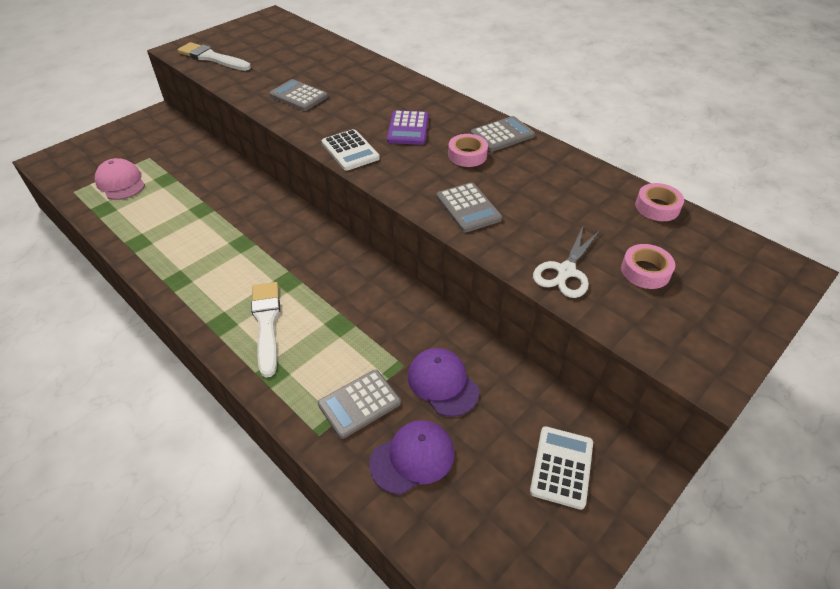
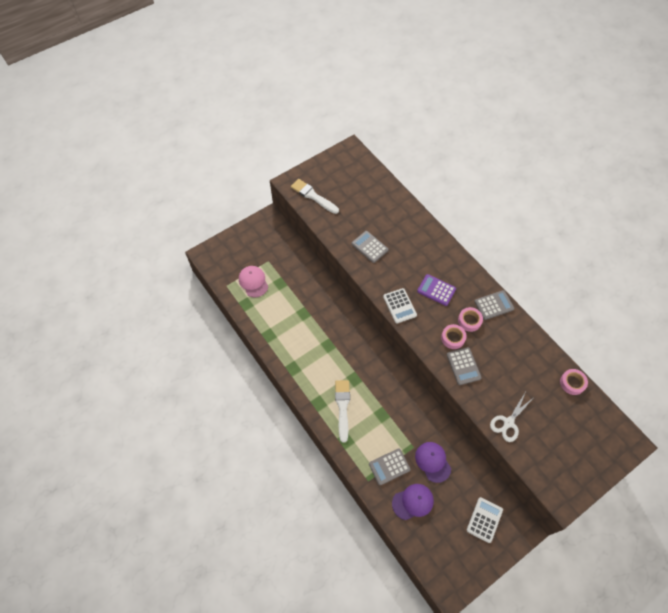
camera: 10 degrees right, 15 degrees up
purple calculator [387,110,429,145] -> purple calculator turned 105 degrees clockwise [417,274,456,306]
pink tape [621,244,675,289] -> pink tape moved to [441,324,466,349]

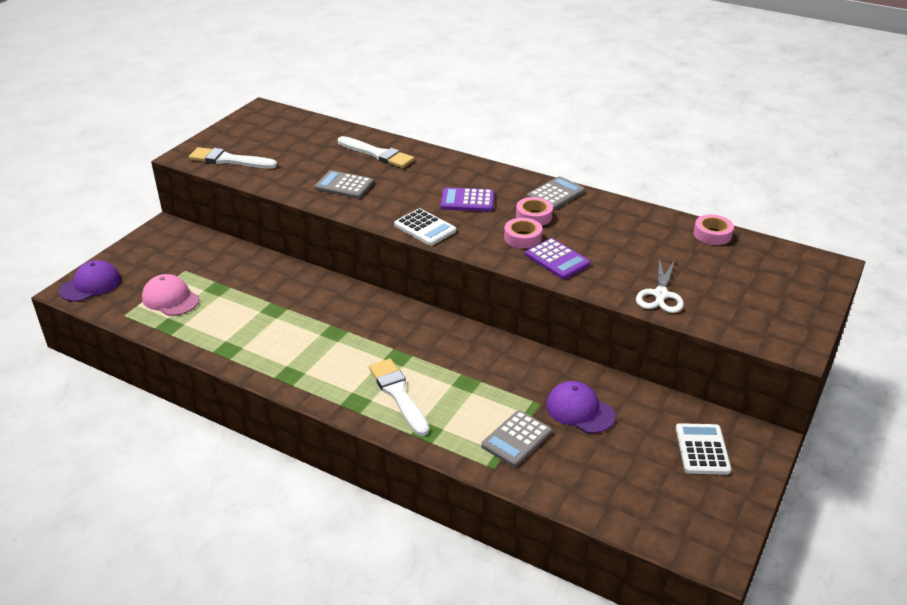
camera: 25 degrees left, 25 degrees down
purple cap [392,484,434,520] -> purple cap moved to [59,260,121,302]
grey calculator [447,347,482,385] -> purple calculator [525,238,591,279]
none -> white brush [338,136,414,168]

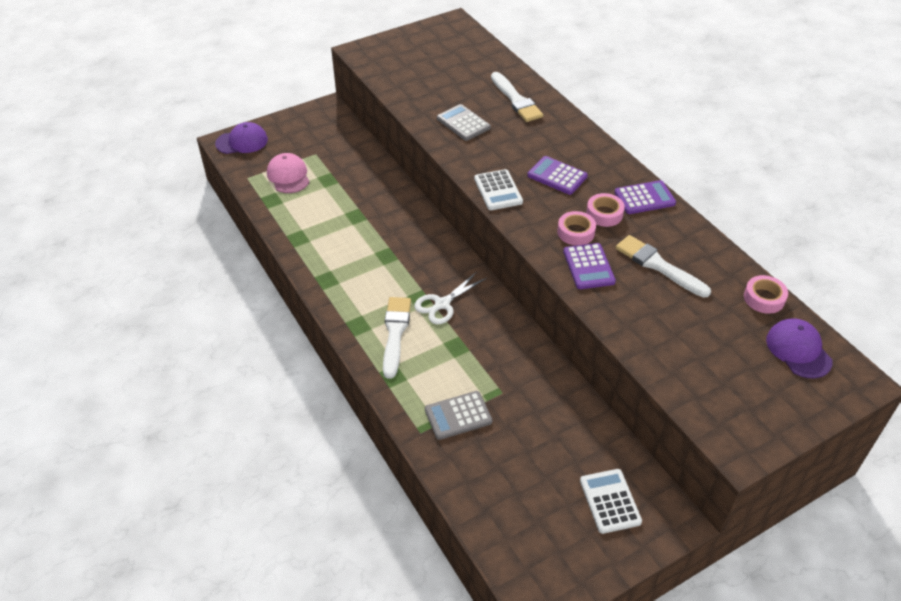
camera: 30 degrees right, 10 degrees up
white brush [189,147,277,169] -> white brush moved to [616,235,711,298]
grey calculator [527,176,585,210] -> purple calculator [614,180,676,214]
purple cap [546,381,615,433] -> purple cap moved to [766,318,833,379]
white scissors [636,258,684,313] -> white scissors moved to [414,272,487,324]
white calculator [676,423,731,475] -> white calculator turned 45 degrees counterclockwise [580,469,642,534]

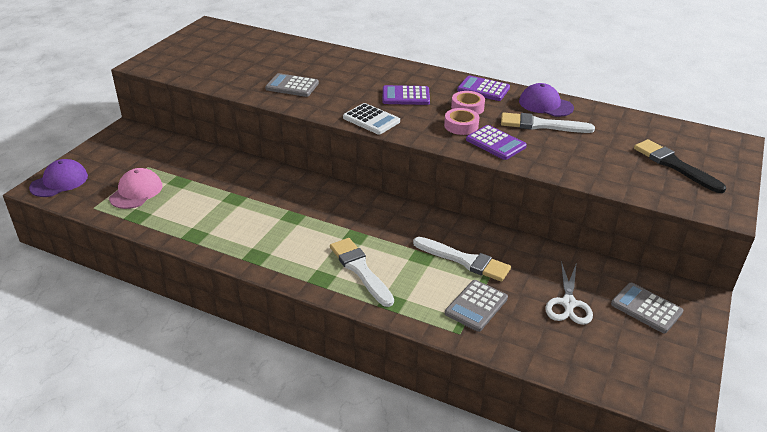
camera: 35 degrees left, 10 degrees down
pink cap [267,153,309,193] -> pink cap turned 75 degrees clockwise [109,168,163,209]
white scissors [414,272,487,324] -> white scissors moved to [545,261,593,325]
white brush [491,72,543,122] -> white brush moved to [413,237,511,282]
white calculator [580,469,642,534] -> grey calculator [611,283,683,333]
purple calculator [614,180,676,214] -> purple calculator turned 105 degrees counterclockwise [457,75,510,101]
pink tape [744,275,788,314] -> none
purple cap [766,318,833,379] -> purple cap moved to [519,83,574,117]
none -> black brush [634,139,726,193]

